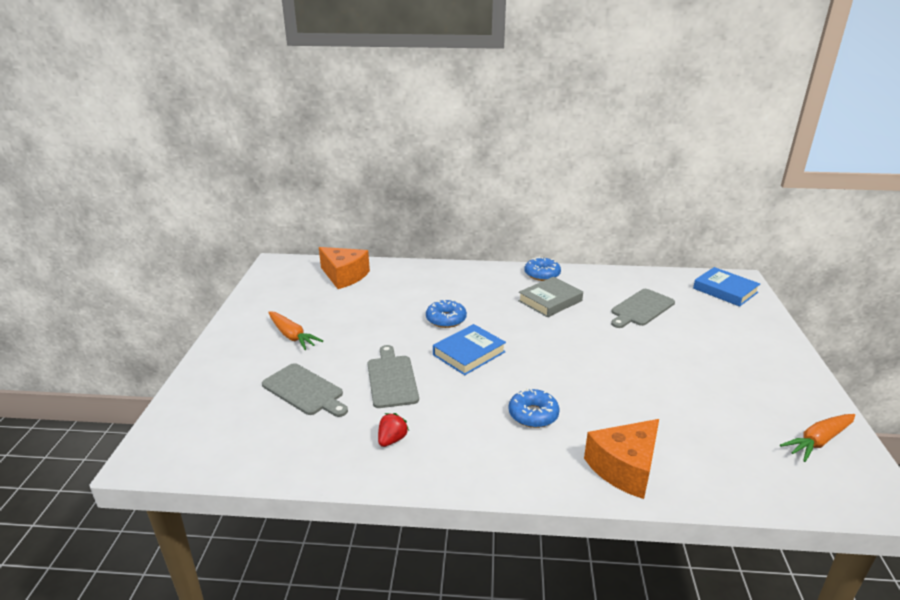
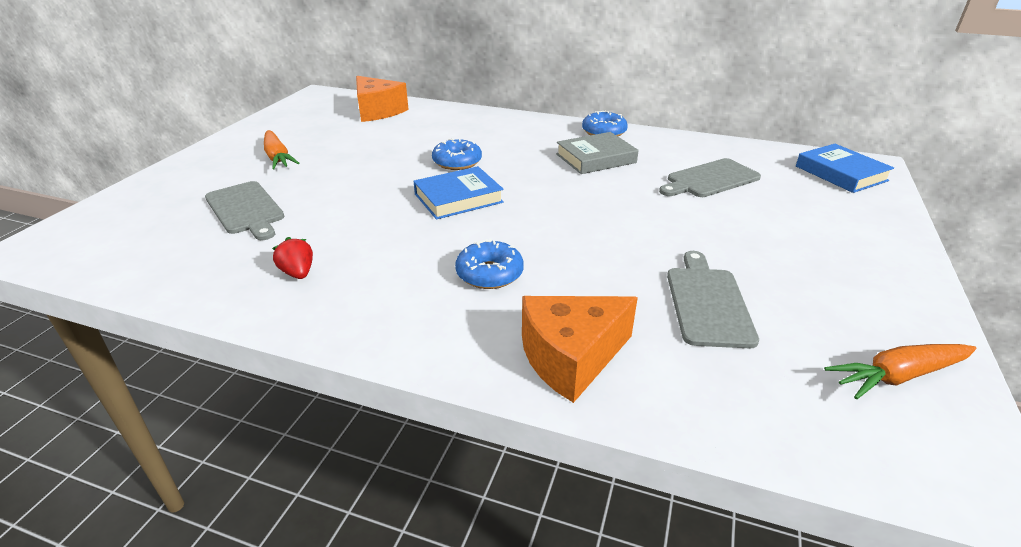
camera: 15 degrees right, 5 degrees up
grey cutting board [367,345,419,408] -> grey cutting board moved to [667,251,759,348]
red strawberry [378,413,409,447] -> red strawberry turned 75 degrees counterclockwise [272,237,313,279]

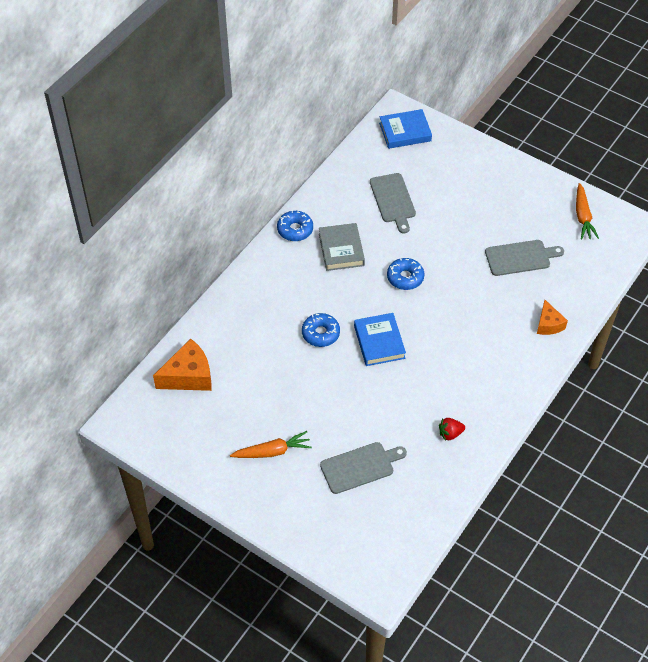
camera: 75 degrees left, 20 degrees up
blue donut [455,238,524,289] -> blue donut moved to [387,258,424,290]
orange cheese [522,296,638,403] -> orange cheese [537,300,568,335], size x0.61
grey cutting board [667,251,759,348] -> grey cutting board turned 150 degrees clockwise [485,240,564,276]

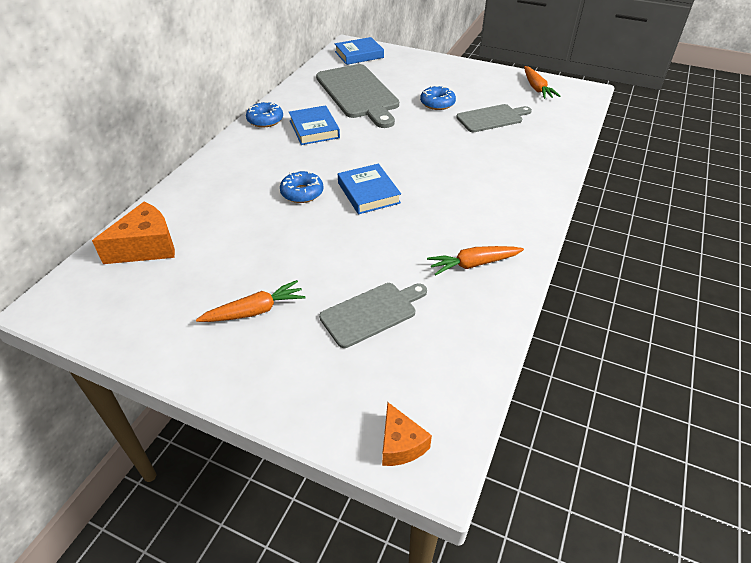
camera: 10 degrees left, 10 degrees down
grey book [319,223,365,271] -> blue book [289,105,340,145]
grey cutting board [370,173,416,233] -> grey cutting board [316,64,399,128], size x1.71
blue donut [387,258,424,290] -> blue donut moved to [420,86,456,110]
red strawberry [439,418,465,441] -> orange carrot [427,246,524,276]
orange cheese [537,300,568,335] -> orange cheese moved to [382,402,432,466]

